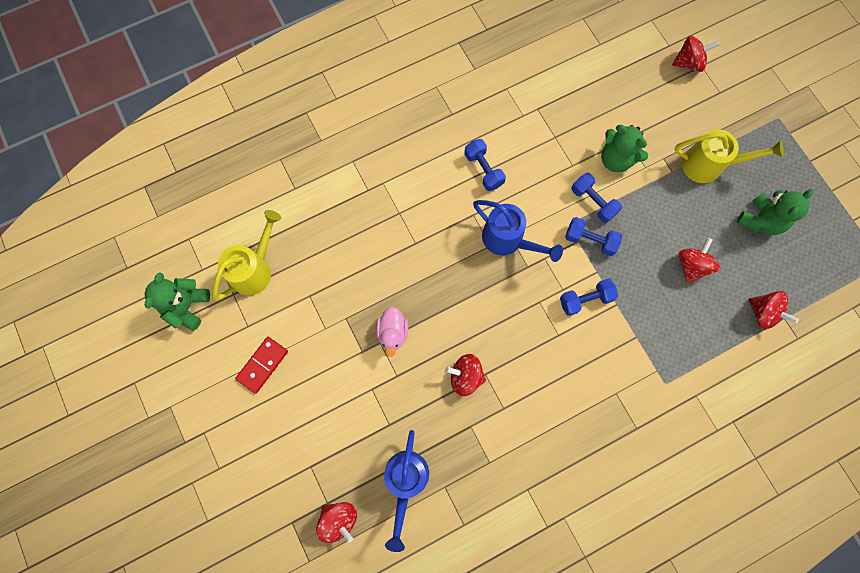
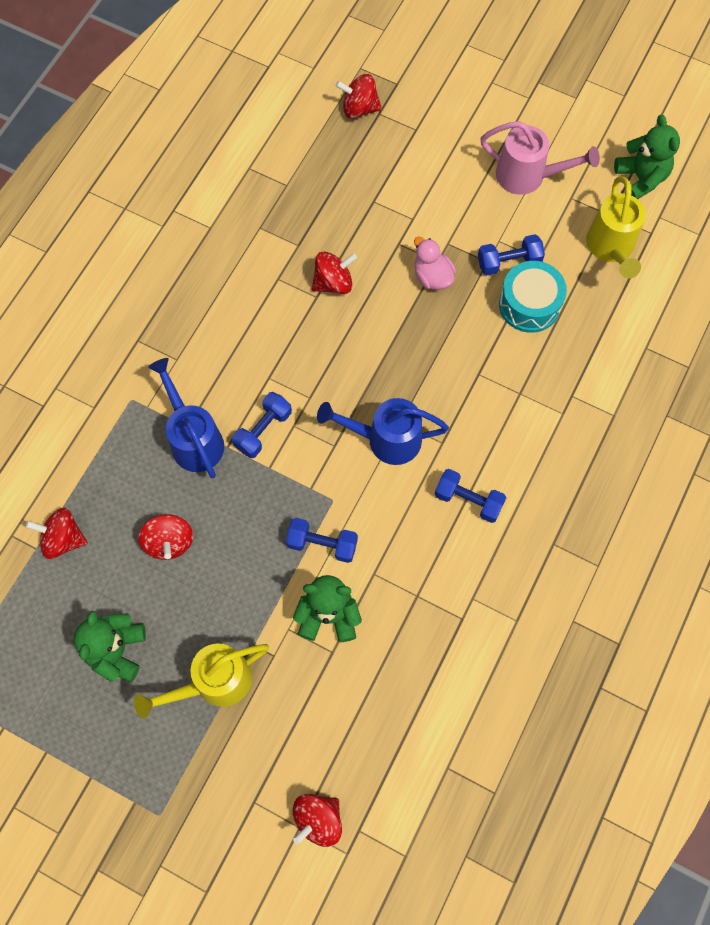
camera: 145 degrees right, 5 degrees down
red domino [235,337,288,394] -> pink watering can [480,121,600,195]
blue watering can [384,430,429,552] -> blue watering can moved to [148,358,224,478]
blue dumbbell [565,217,622,256] -> blue dumbbell moved to [478,234,545,275]
none -> turquoise drum [499,261,567,333]

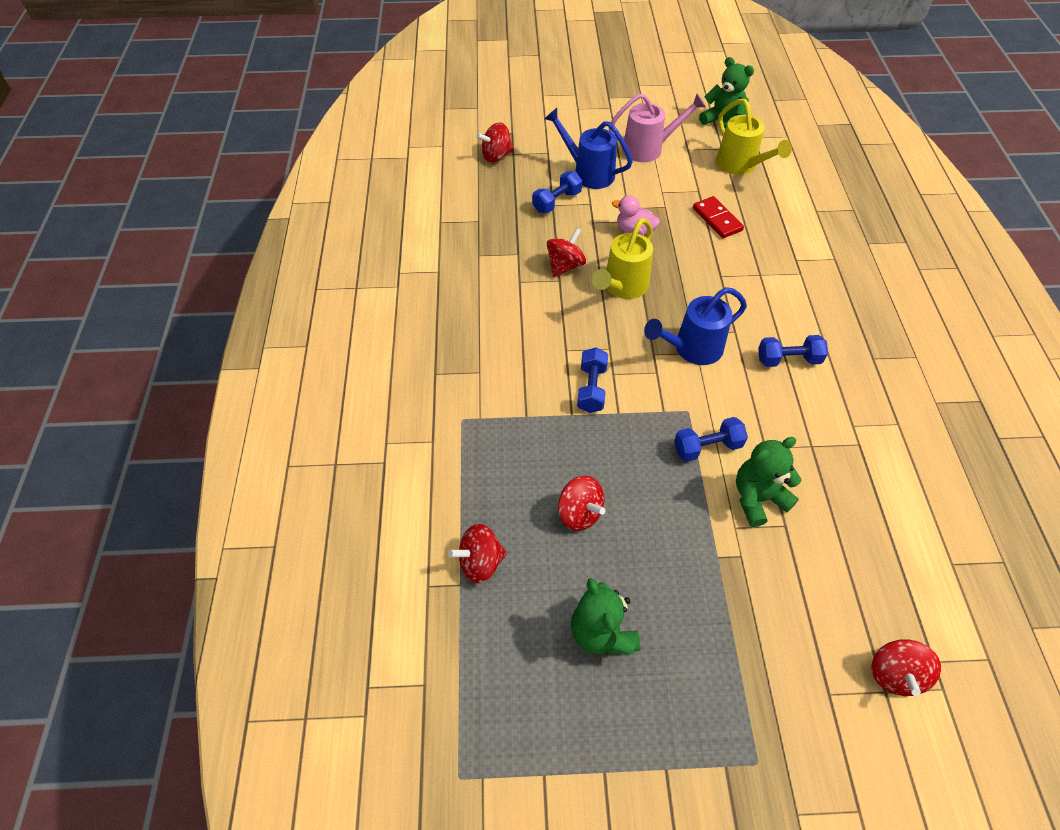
camera: 30 degrees left, 15 degrees down
yellow watering can [134,643,269,718] -> yellow watering can moved to [592,218,653,299]
blue watering can [148,358,224,478] -> blue watering can moved to [544,108,633,189]
blue dumbbell [478,234,545,275] -> blue dumbbell moved to [532,171,582,213]
turquoise drum [499,261,567,333] -> red domino [693,196,744,238]

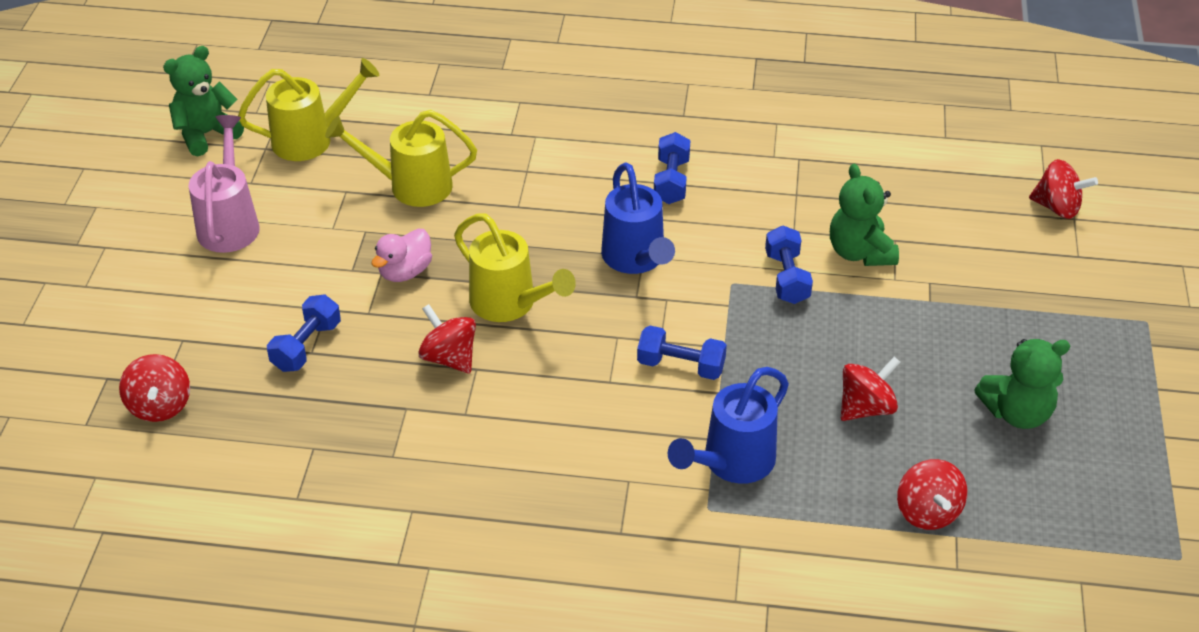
camera: 80 degrees left, 10 degrees down
blue dumbbell [532,171,582,213] -> blue dumbbell turned 60 degrees clockwise [267,294,341,372]
blue watering can [544,108,633,189] -> blue watering can moved to [668,367,789,484]
red domino [693,196,744,238] -> yellow watering can [325,110,477,207]

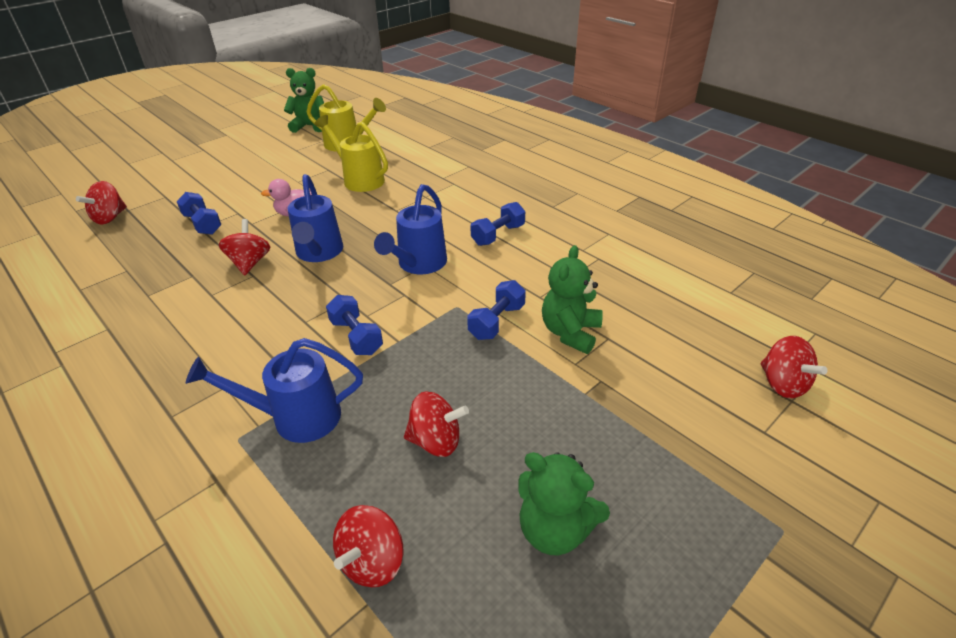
camera: 40 degrees right, 5 degrees down
pink watering can [189,115,260,253] -> none
blue dumbbell [267,294,341,372] -> blue dumbbell turned 75 degrees clockwise [176,192,221,235]
yellow watering can [454,214,576,322] -> blue watering can [288,174,343,262]

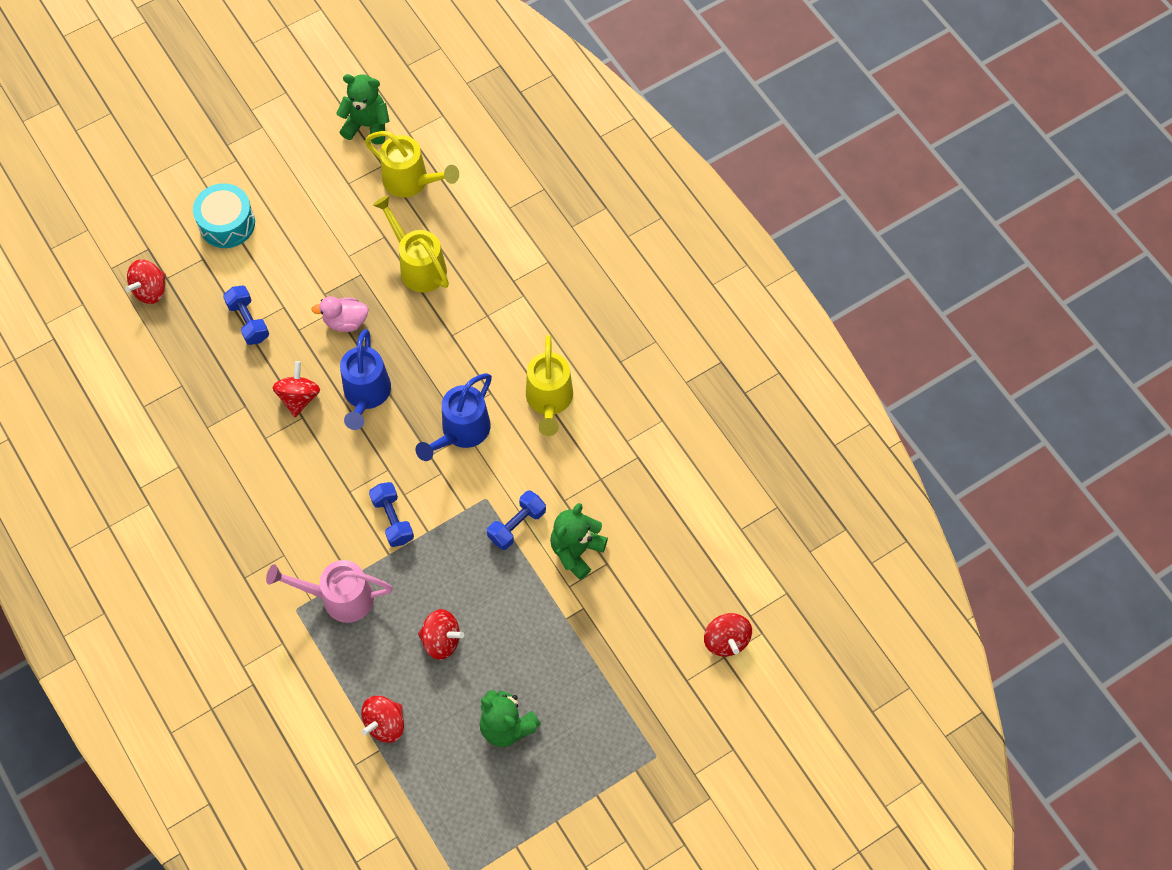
camera: 10 degrees right, 25 degrees up
blue watering can [186,338,363,443] -> pink watering can [266,560,392,623]
blue dumbbell [470,202,525,246] -> yellow watering can [526,335,573,436]
none -> turquoise drum [193,183,255,248]

